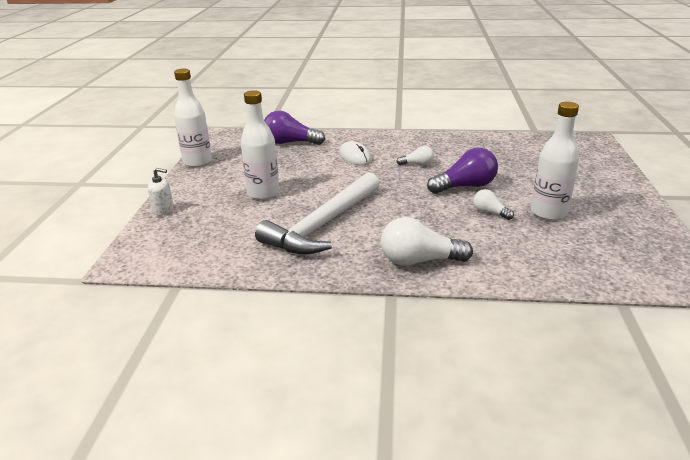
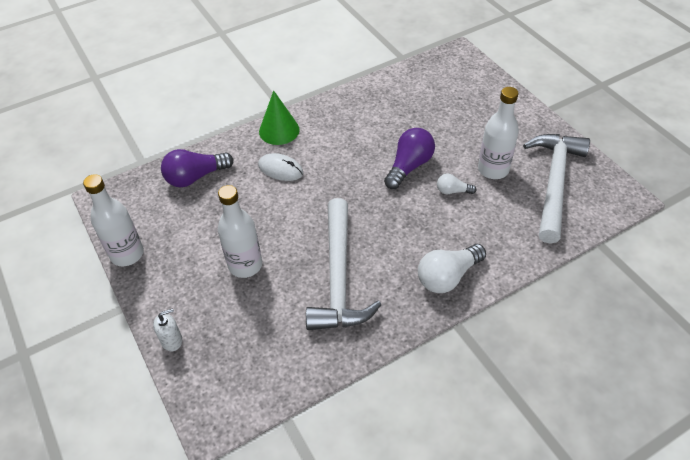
camera: 35 degrees left, 20 degrees up
white light bulb [397,146,434,165] -> none
none -> green cone [259,90,300,145]
none -> white hammer [523,134,590,244]

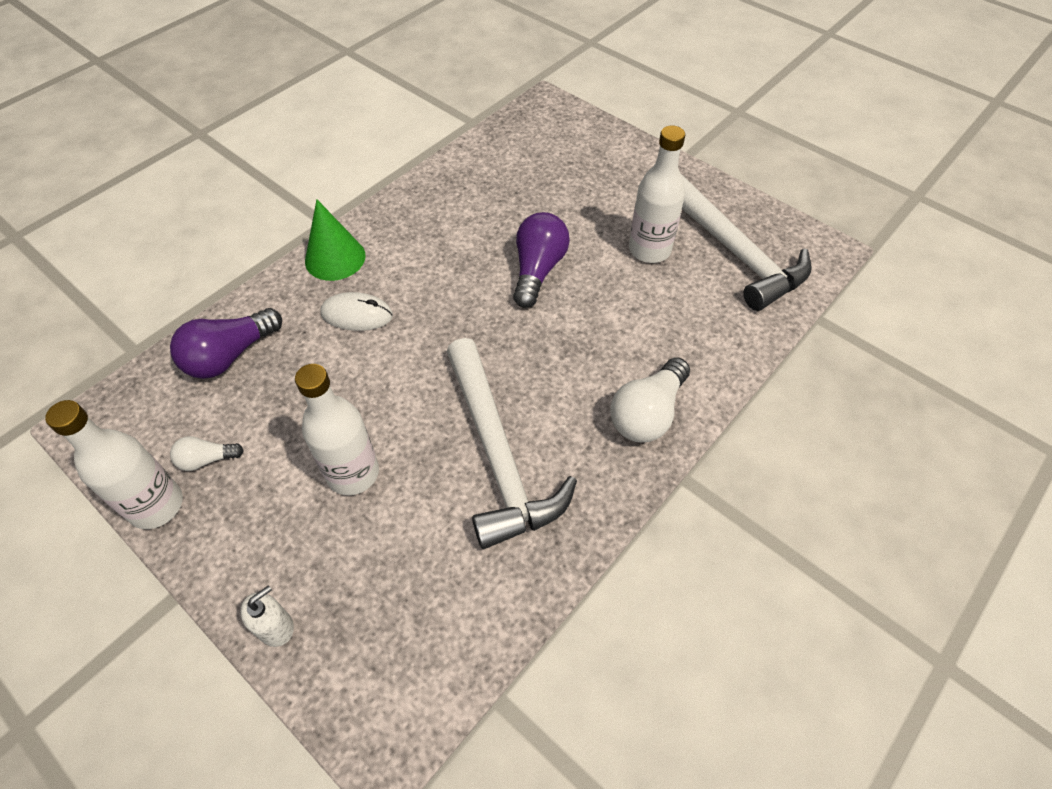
camera: 20 degrees left, 5 degrees up
white light bulb [437,173,477,194] -> white light bulb moved to [170,436,244,471]
white hammer [523,134,590,244] -> white hammer turned 150 degrees clockwise [681,174,812,311]

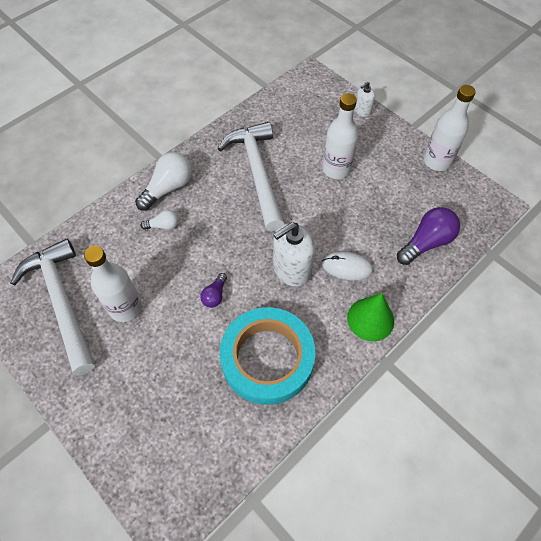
camera: 175 degrees left, 5 degrees up
white light bulb [170,436,244,471] -> white light bulb moved to [141,210,178,230]
purple light bulb [513,212,570,308] -> purple light bulb [200,273,227,308], size x0.54
none -> turquoise tape [220,307,315,405]
none -> white soap dispenser [273,222,315,287]

